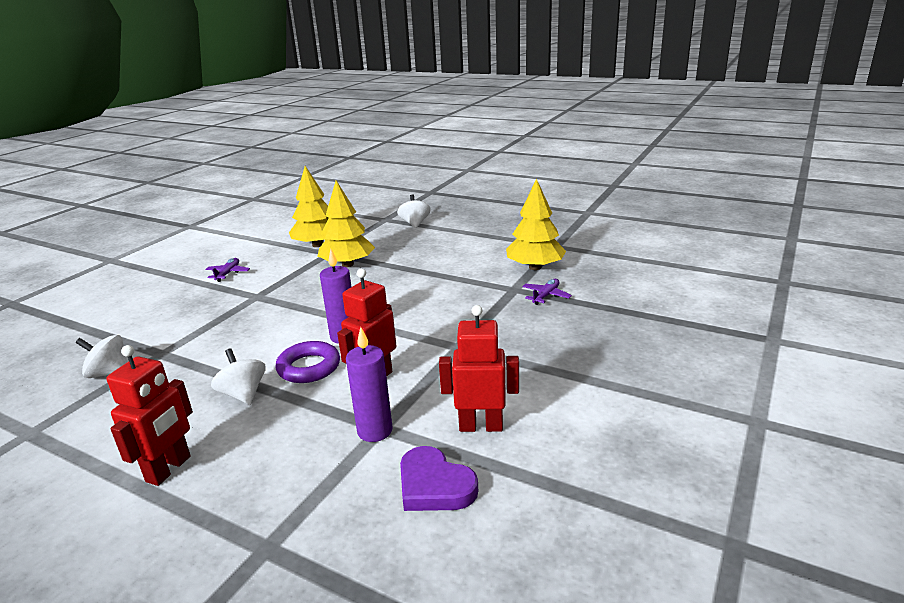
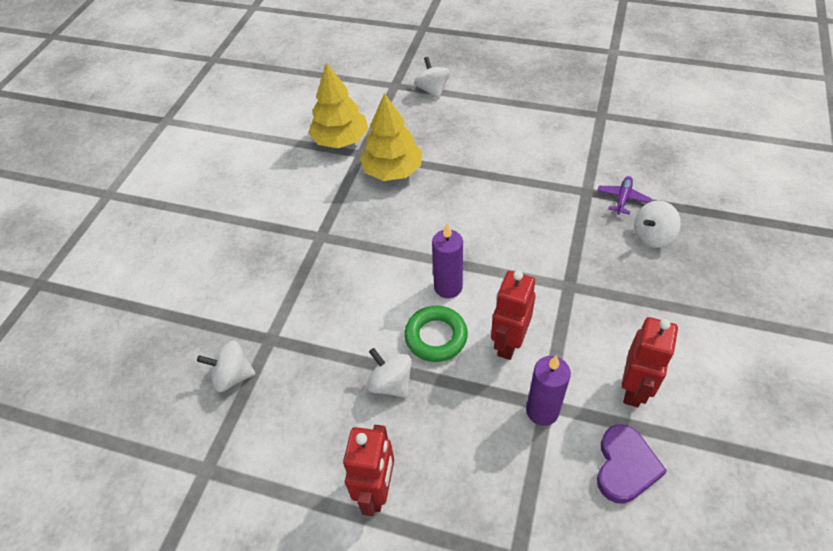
camera: 10 degrees left, 25 degrees up
purple plane [205,258,250,282] -> none
purple ring [275,341,340,383] -> green ring [404,306,468,362]
purple heart [400,446,478,511] -> purple heart turned 105 degrees counterclockwise [597,424,667,504]
red robot [439,305,519,432] -> red robot turned 120 degrees clockwise [622,317,678,407]
yellow tree [506,179,566,270] -> none
none -> white spinning top [634,201,681,248]

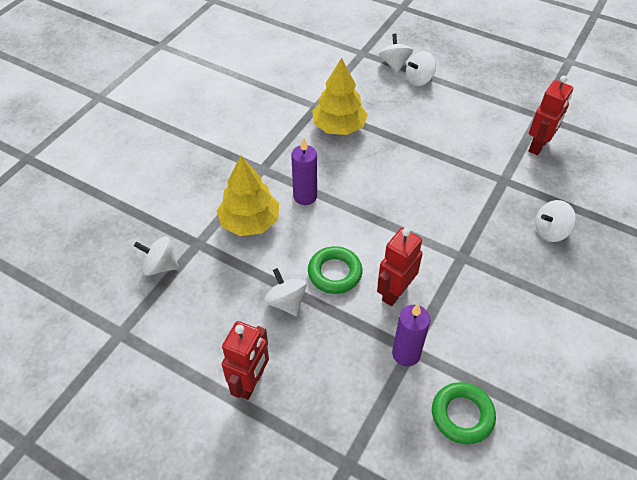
camera: 10 degrees right, 0 degrees up
yellow tree [308,62,368,148] -> yellow tree moved to [217,156,279,236]
purple candle [432,223,463,298] -> purple candle moved to [291,138,317,205]
purple plane [597,176,651,215] -> none
purple heart [597,424,667,504] -> green ring [432,382,496,444]
red robot [622,317,678,407] -> red robot moved to [529,76,573,155]
none -> white spinning top [406,51,436,86]

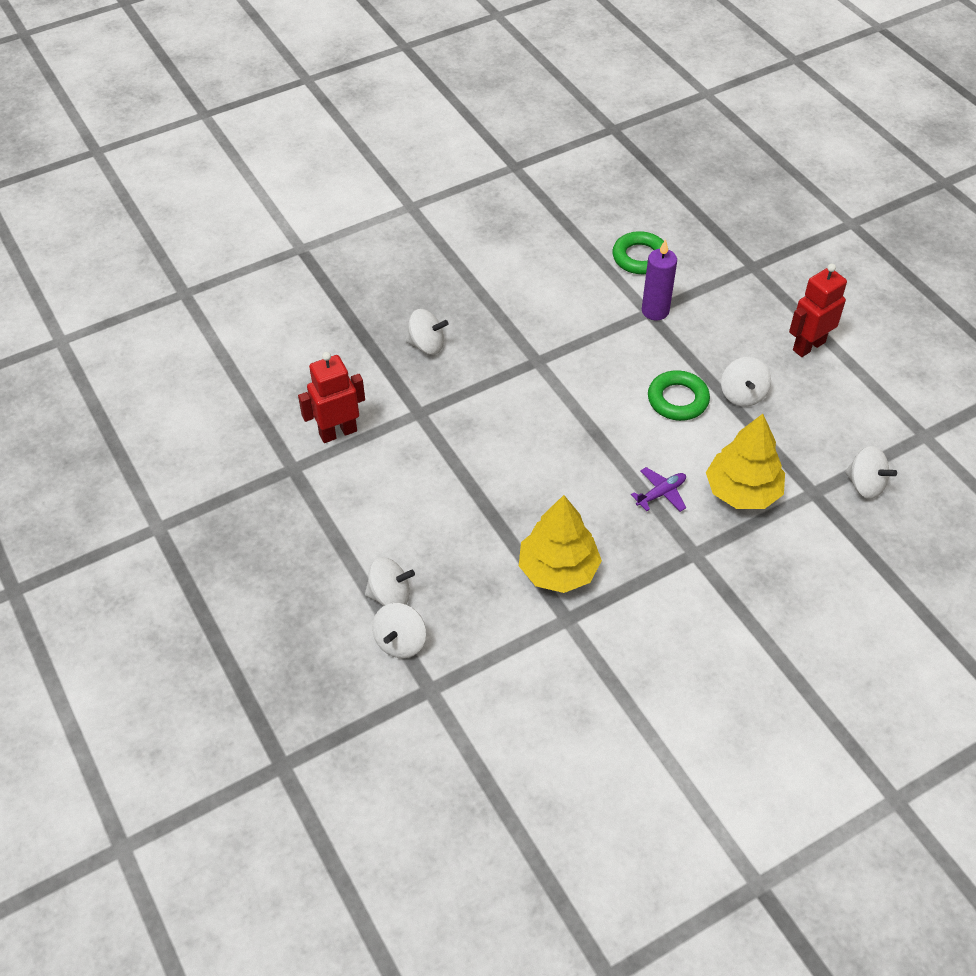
camera: 150 degrees left, 0 degrees up
purple candle [291,138,317,205] -> purple plane [631,467,686,512]
red robot [377,228,423,306] -> none

